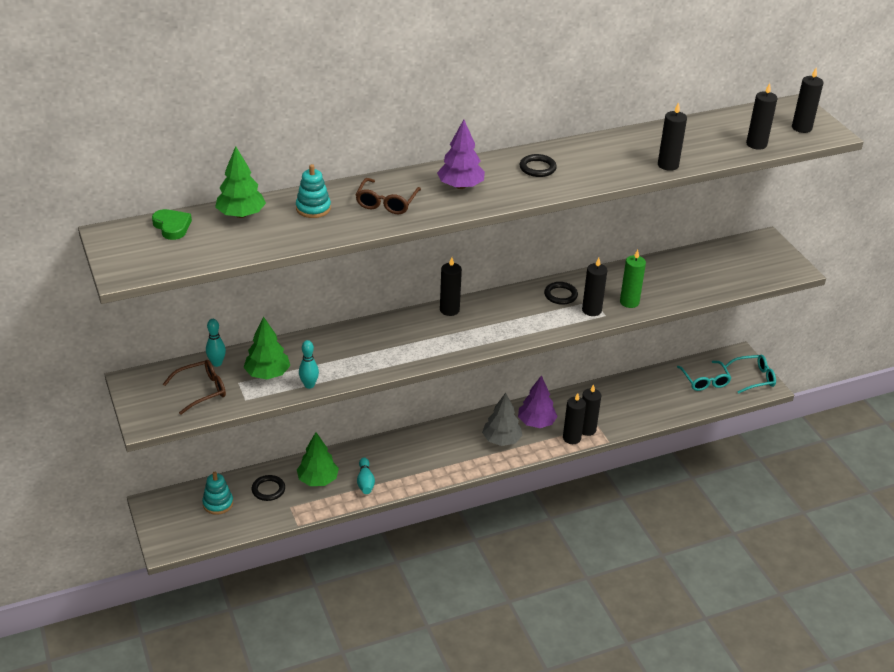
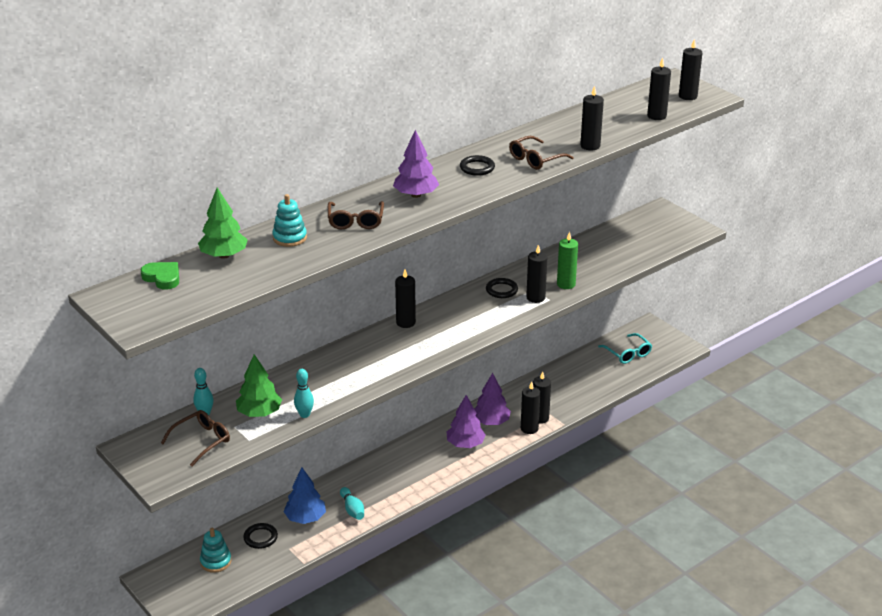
camera: 15 degrees left, 5 degrees down
green tree [297,432,339,486] -> blue tree [284,468,326,524]
grey tree [482,393,523,446] -> purple tree [447,395,486,448]
turquoise glasses [725,355,776,394] -> none
none -> brown glasses [509,136,573,170]

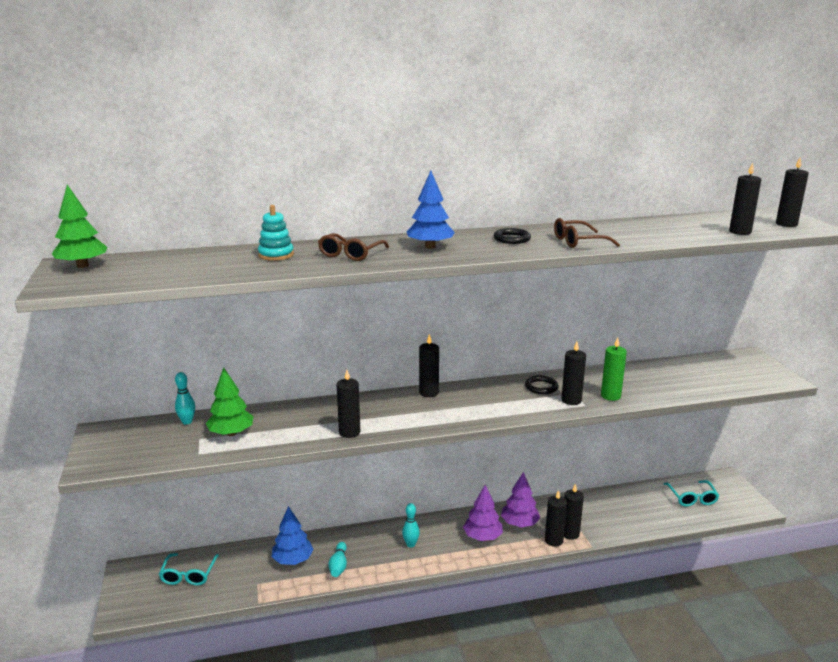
camera: 25 degrees right, 10 degrees down
green heart [141,262,179,290] -> none
brown glasses [161,410,230,467] -> none
green tree [198,188,248,259] -> green tree moved to [52,185,108,268]
turquoise stacking toy [200,528,231,573] -> turquoise glasses [159,553,219,585]
black ring [243,523,278,549] -> none
turquoise bowling pin [294,369,314,418] -> turquoise bowling pin moved to [402,503,420,548]
purple tree [393,130,439,198] -> blue tree [407,171,455,249]
black candle [580,85,604,150] -> black candle moved to [336,370,360,438]

